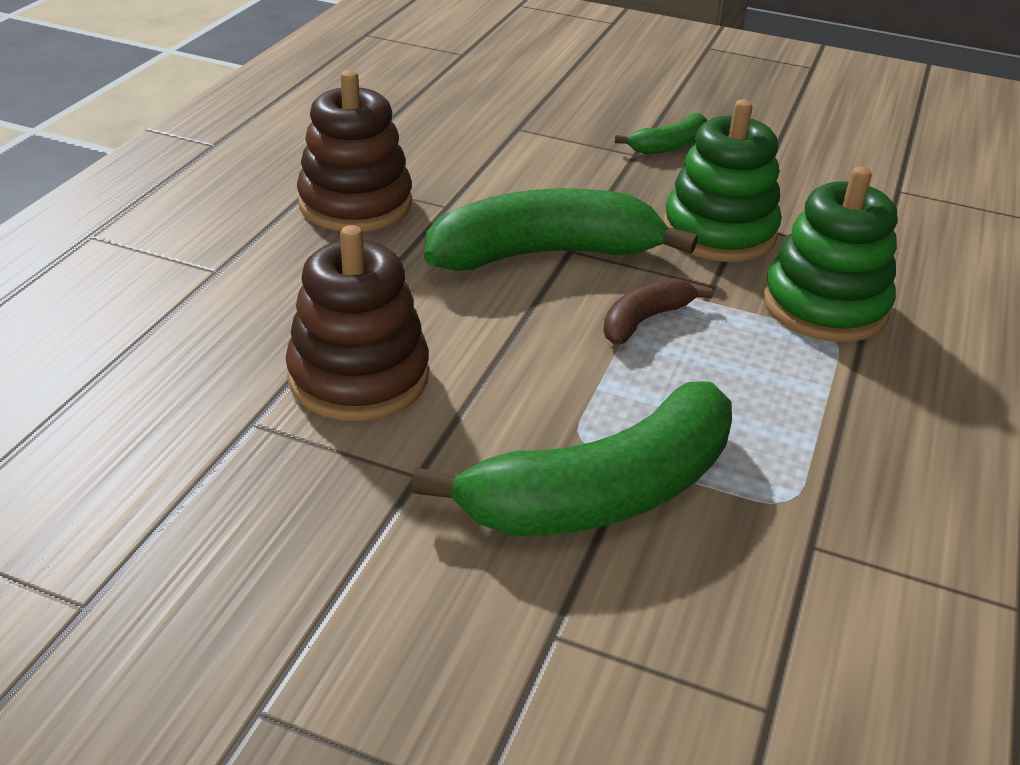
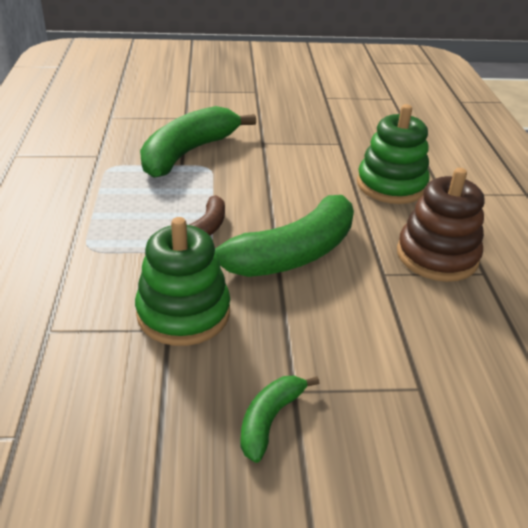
camera: 155 degrees right, 0 degrees up
brown stacking toy [285,225,429,421] -> none
green stacking toy [763,166,897,342] -> green stacking toy moved to [357,104,430,204]

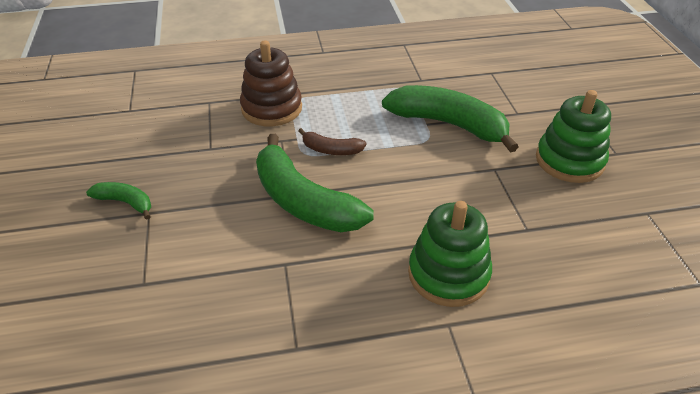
camera: 85 degrees right, 5 degrees up
green stacking toy [135,217,230,346] -> green stacking toy moved to [536,90,611,183]
brown stacking toy [397,168,484,282] -> brown stacking toy moved to [240,40,302,126]

